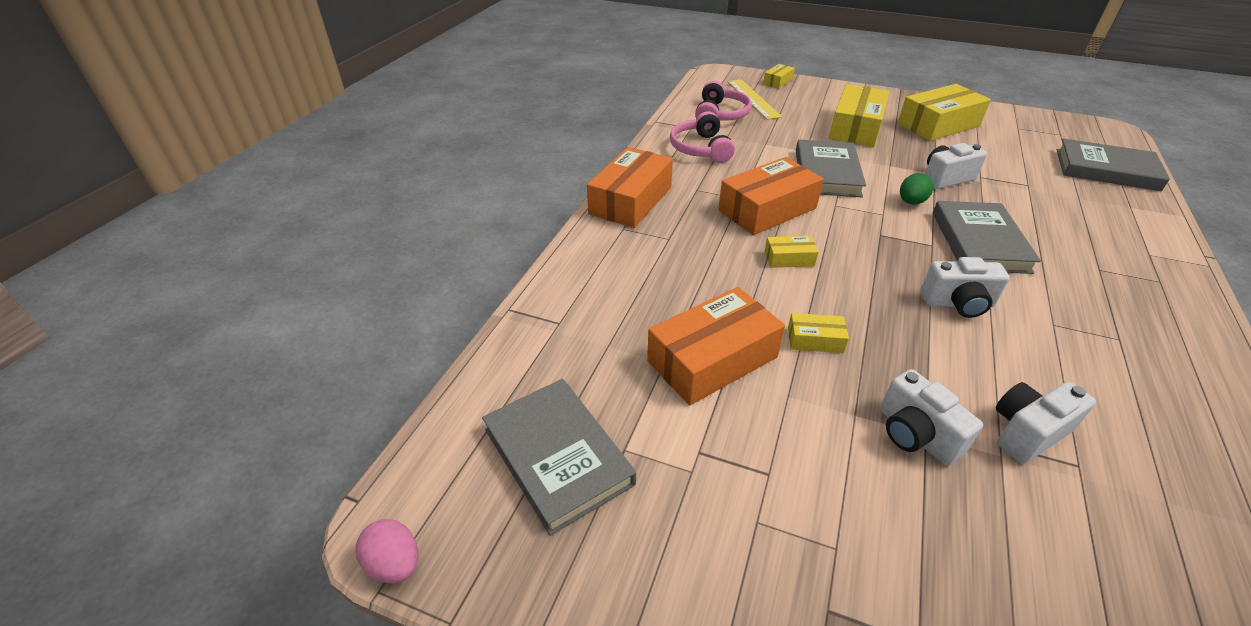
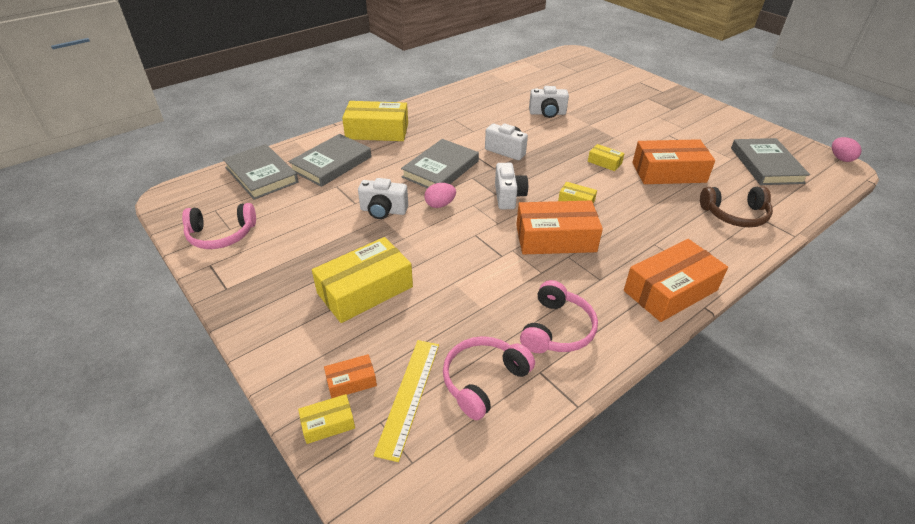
camera: 150 degrees left, 0 degrees up
grey book [796,139,866,197] -> grey book moved to [288,134,372,187]
white camera [880,369,983,466] -> white camera moved to [495,163,528,209]
yellow box [898,84,991,141] -> yellow box moved to [342,101,408,141]
green egg [900,173,933,205] -> pink egg [424,183,456,208]
none -> pink headphones [182,203,256,249]
none -> orange box [324,354,377,399]
none -> brown headphones [700,186,773,227]

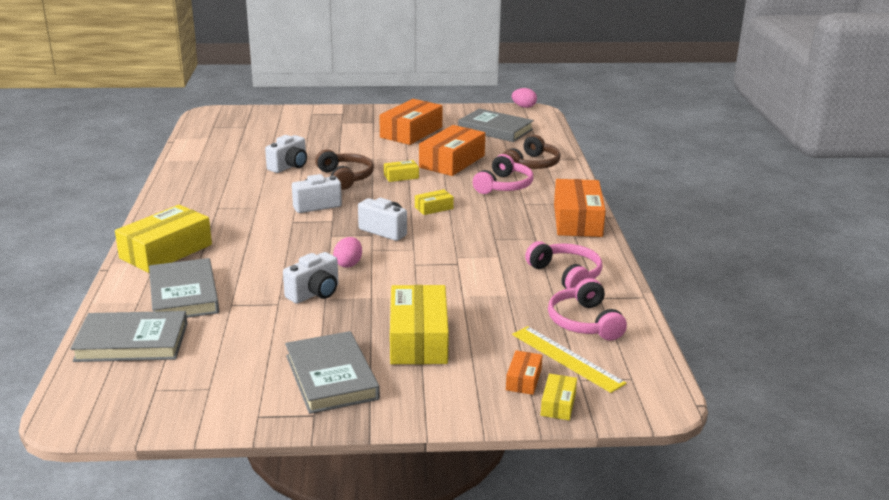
camera: 55 degrees left, 15 degrees down
pink headphones [182,203,256,249] -> pink headphones moved to [473,154,533,194]
grey book [401,139,479,188] -> grey book moved to [285,331,380,414]
orange box [516,201,603,254] -> orange box moved to [379,99,443,145]
none -> brown headphones [315,149,374,190]

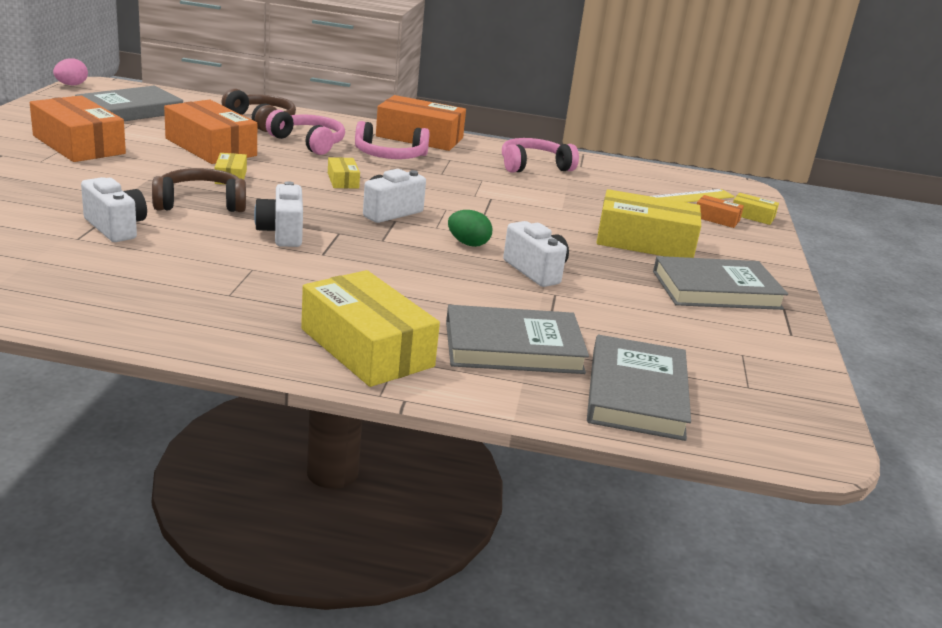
camera: 80 degrees left, 0 degrees up
pink egg [333,237,362,268] -> green egg [448,210,492,247]
pink headphones [548,278,627,340] -> pink headphones moved to [355,121,430,159]

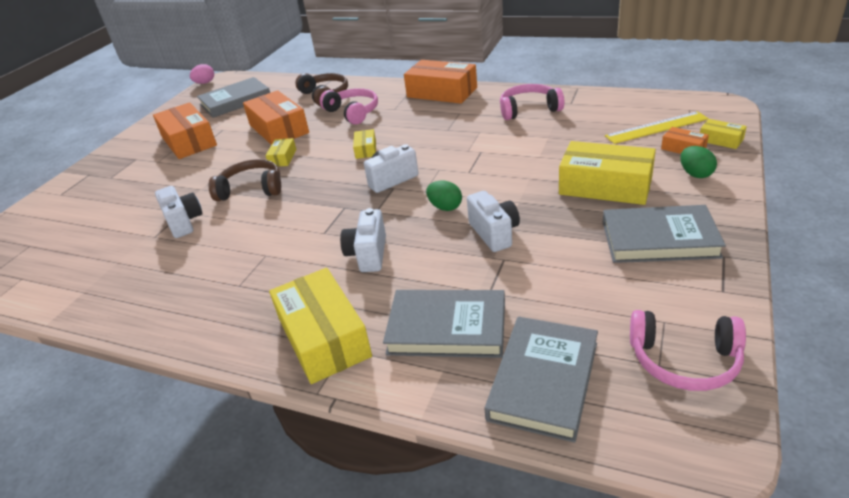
camera: 20 degrees right, 10 degrees up
white camera [254,181,303,247] -> white camera moved to [340,208,386,272]
pink headphones [355,121,430,159] -> pink headphones moved to [630,310,746,391]
none -> green egg [680,146,717,178]

